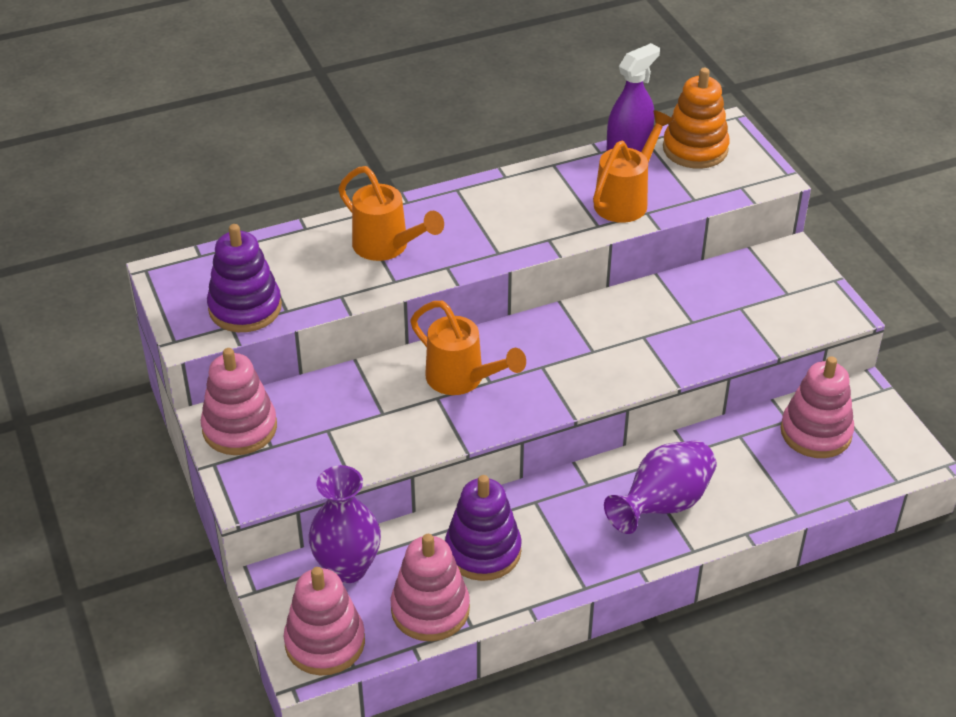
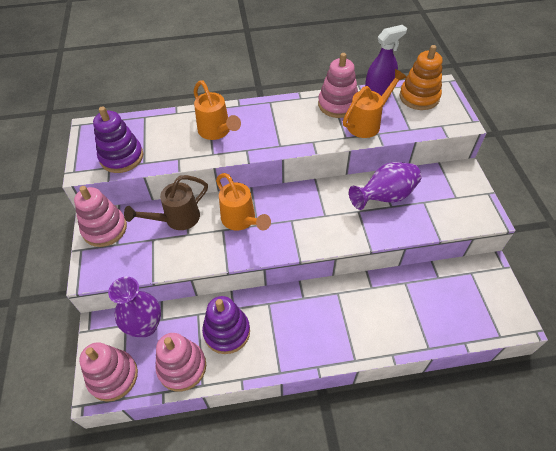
camera: 15 degrees right, 10 degrees up
purple vase [604,440,717,534] -> purple vase moved to [349,162,421,210]
pink stacking toy [780,356,854,458] -> pink stacking toy moved to [318,53,358,118]
none -> brown watering can [124,175,208,230]

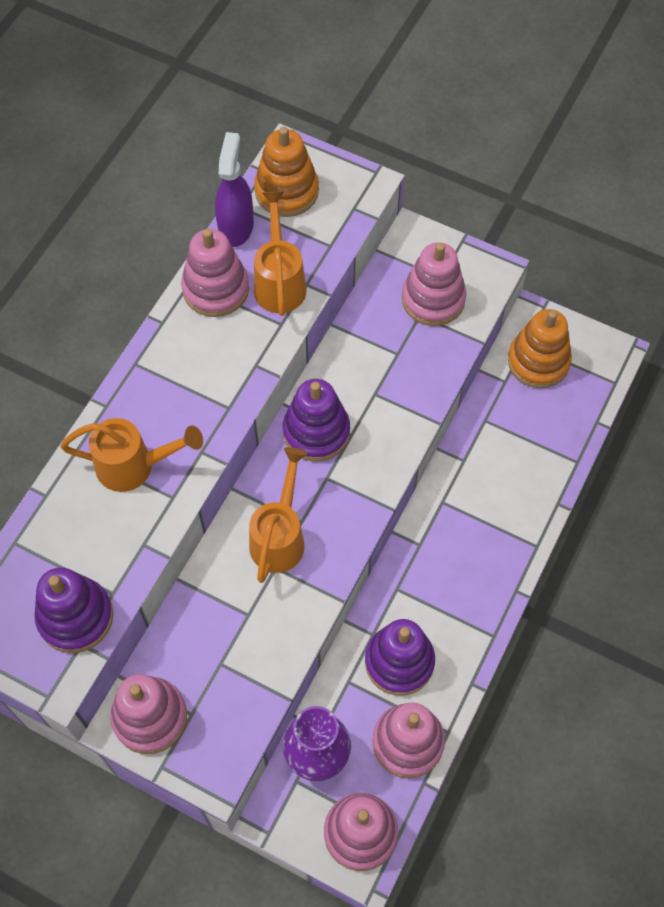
camera: 55 degrees left, 10 degrees up
brown watering can [124,175,208,230] -> none
orange watering can [216,173,271,231] -> orange watering can turned 75 degrees counterclockwise [249,447,307,583]
purple vase [349,162,421,210] -> none
none -> purple stacking toy [283,379,350,462]
none -> pink stacking toy [402,243,466,326]
none -> orange stacking toy [508,309,572,388]

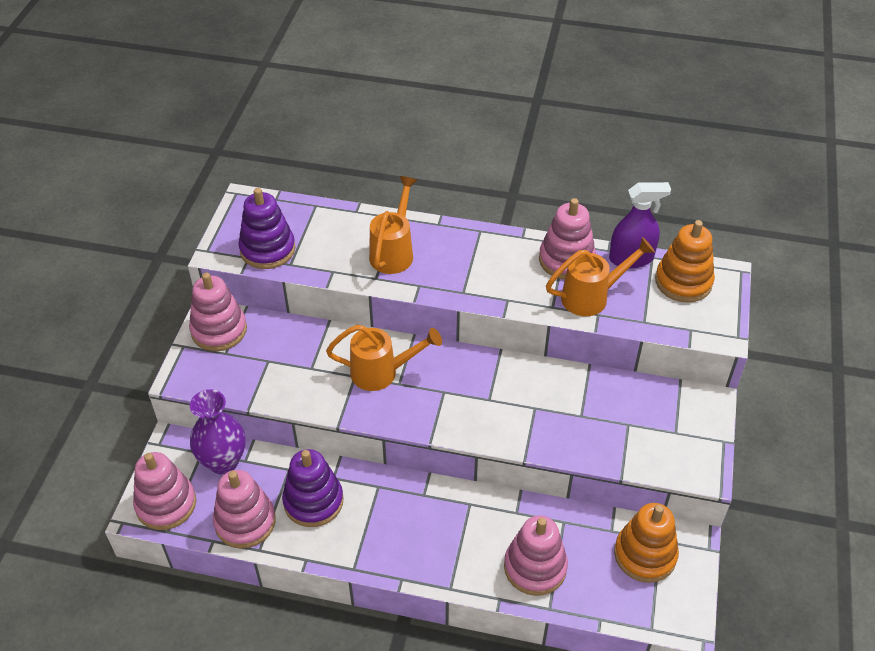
camera: 75 degrees right, 15 degrees down
orange watering can [60,418,203,492] -> orange watering can turned 150 degrees counterclockwise [369,176,418,274]
purple stacking toy [283,379,350,462] -> none
pink stacking toy [402,243,466,326] -> pink stacking toy moved to [504,515,568,596]

